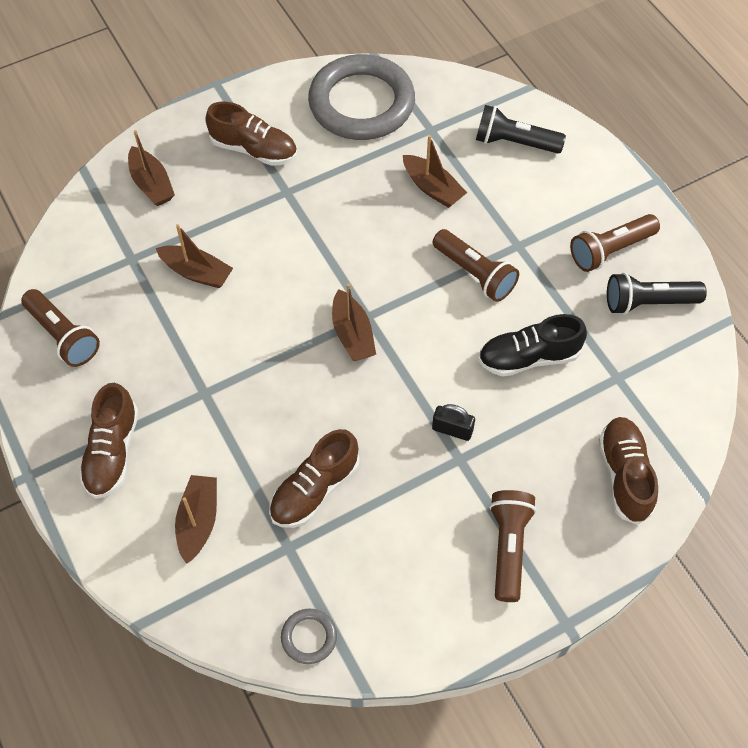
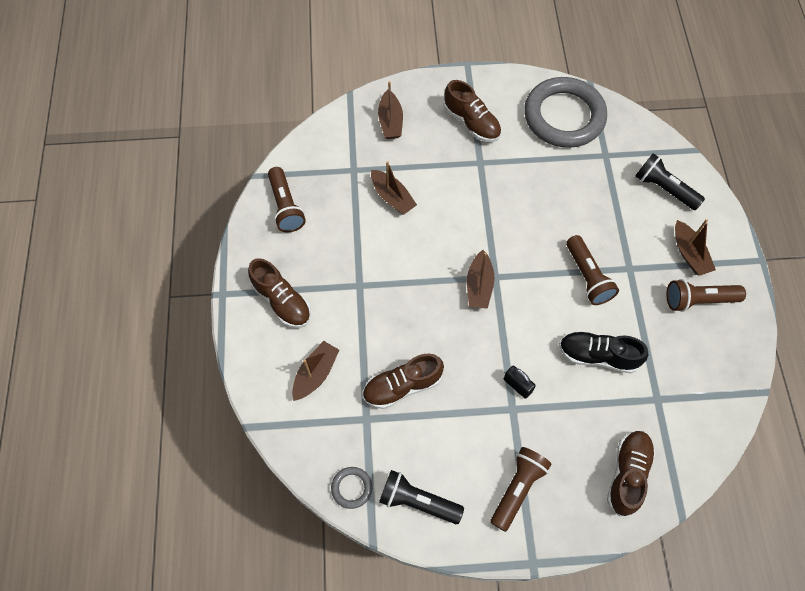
camera: 25 degrees right, 5 degrees up
brown shoe [79,383,139,499] -> brown shoe turned 75 degrees counterclockwise [248,258,311,328]
brown boat [403,135,467,208] -> brown boat moved to [675,219,716,276]
black flashlight [607,272,707,315] -> black flashlight moved to [379,470,464,524]

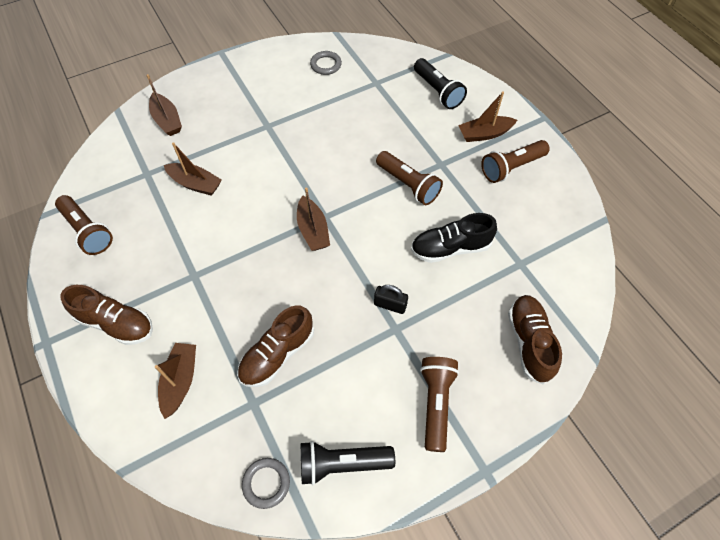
camera: 25 degrees left, 5 degrees down
brown shoe [443,80,501,142] -> none
grey ring [524,77,607,148] -> grey ring [310,51,342,75], size x0.40
black flashlight [635,153,705,210] -> black flashlight turned 135 degrees counterclockwise [414,58,467,109]
brown boat [675,219,716,276] -> brown boat turned 120 degrees clockwise [458,91,517,142]

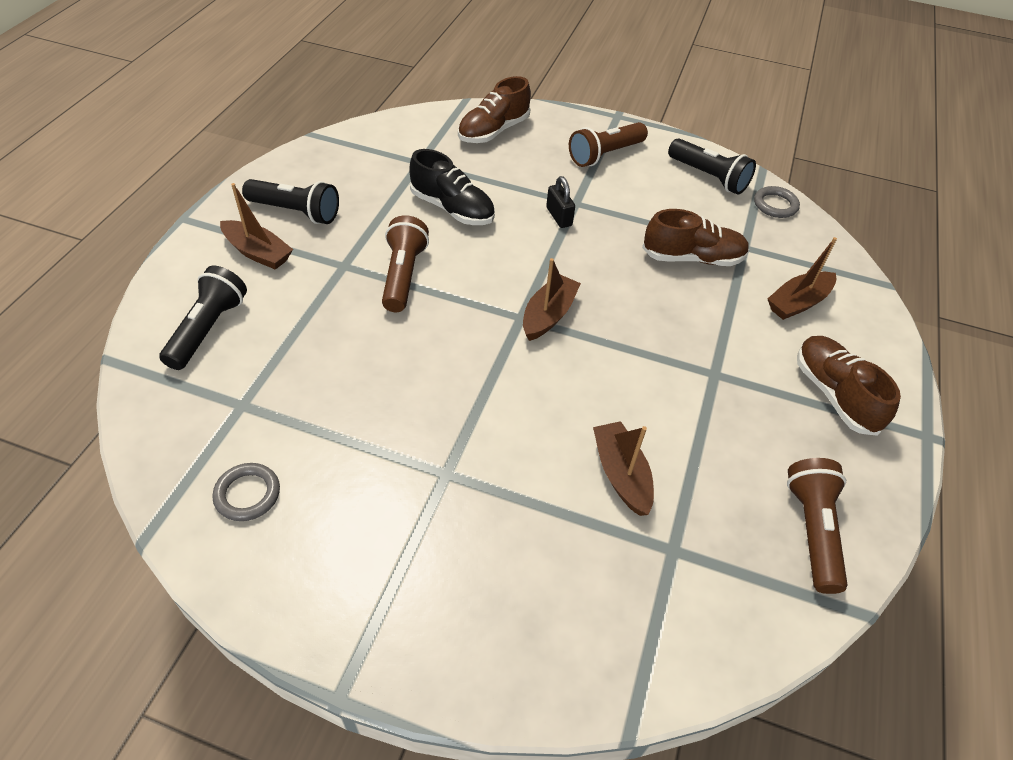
camera: 135 degrees left, 10 degrees down
brown boat [146,74,182,136] -> none
brown flashlight [481,140,550,183] -> black flashlight [242,179,339,224]

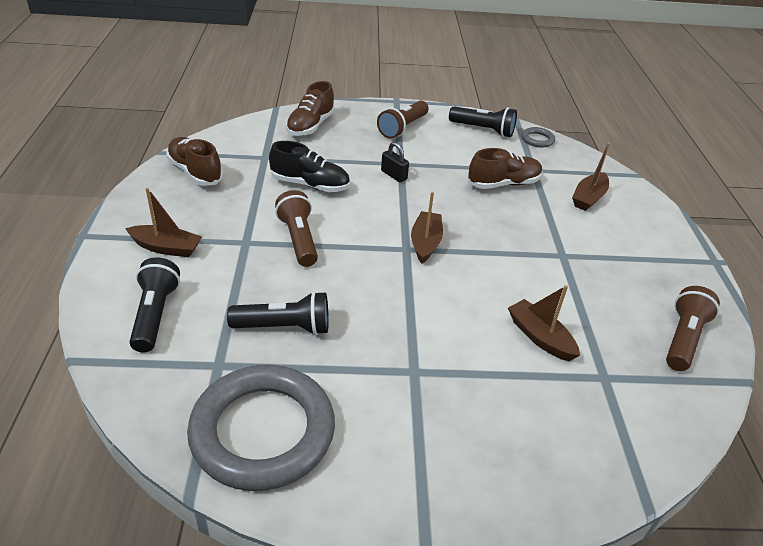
camera: 20 degrees left, 10 degrees down
grey ring [212,463,280,521] -> grey ring [187,365,335,491], size x2.48
black flashlight [242,179,339,224] -> black flashlight moved to [227,291,329,335]
brown flashlight [787,458,848,594] -> brown flashlight turned 45 degrees clockwise [666,286,720,371]
brown shoe [797,336,901,436] -> brown shoe moved to [166,137,223,186]

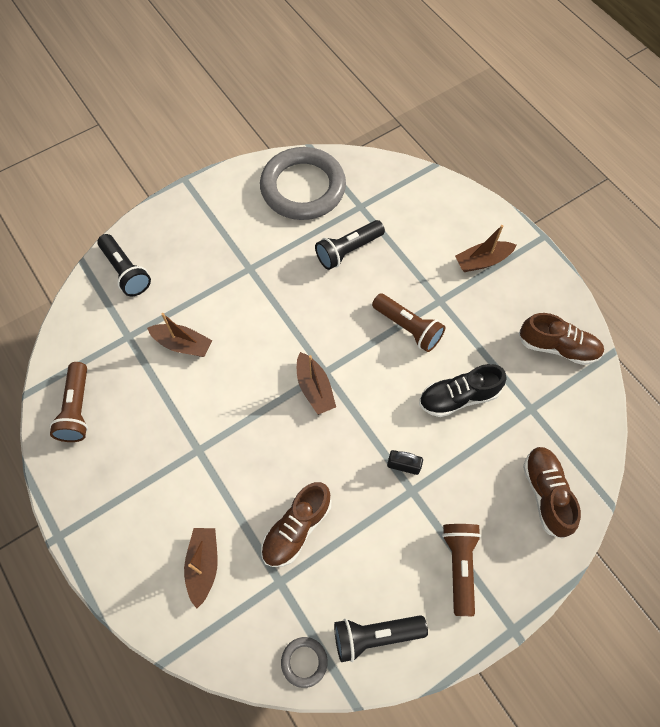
camera: 150 degrees right, 25 degrees up
black flashlight [129,257,180,352] -> black flashlight moved to [97,234,151,296]

